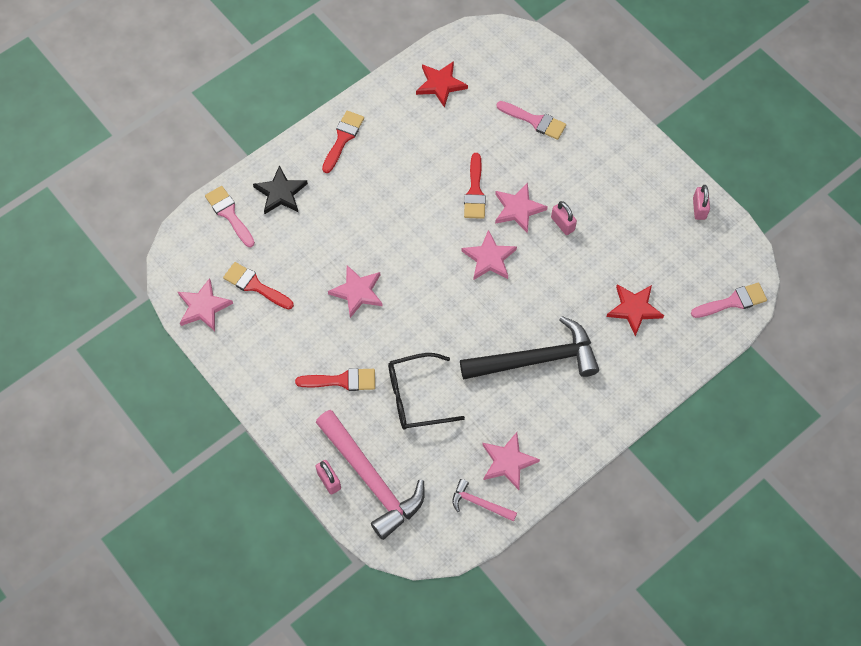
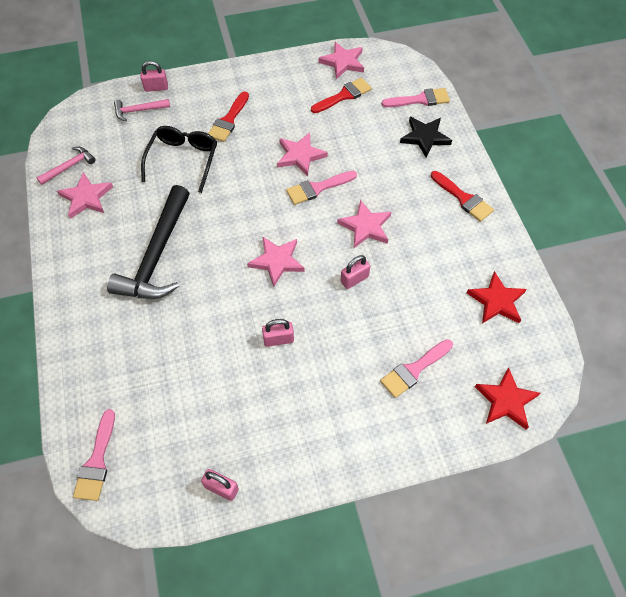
camera: 115 degrees right, 5 degrees down
pink hammer [316,410,425,540] -> pink hammer [114,99,170,121], size x0.47
red brush [464,153,486,219] -> pink padlock [341,255,370,289]
pink star [495,182,548,233] -> pink star moved to [337,200,391,248]
red star [606,284,664,336] -> red star moved to [475,367,540,430]
none -> pink brush [286,171,357,205]

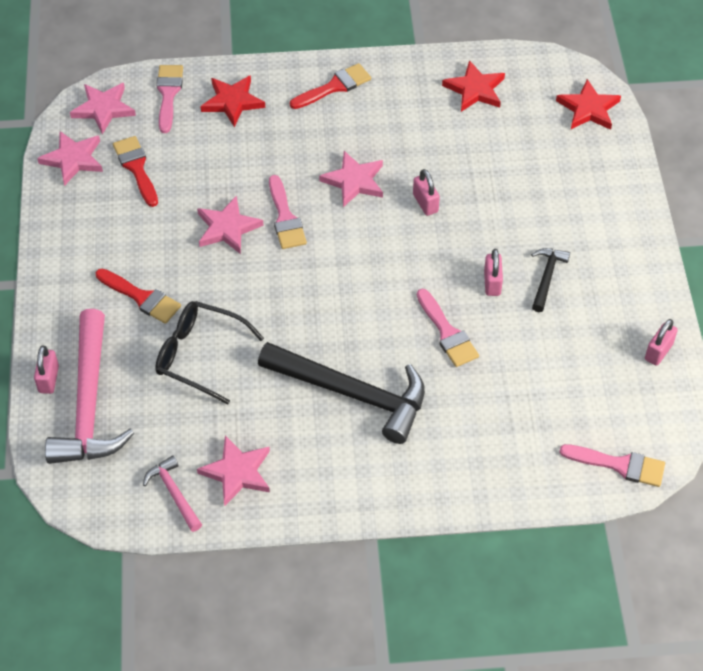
camera: 80 degrees left, 5 degrees down
pink hammer [114,99,170,121] -> pink hammer [45,309,134,464], size x2.12
pink star [247,236,305,287] -> pink star moved to [70,83,136,135]
pink brush [380,339,453,398] -> pink brush moved to [417,289,479,367]
black star [400,117,452,157] -> red star [200,75,265,127]
none -> black hammer [531,248,570,312]

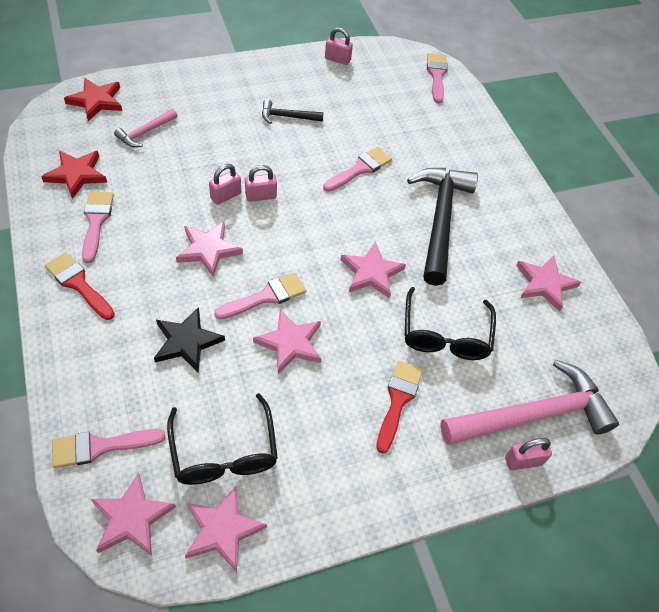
camera: 110 degrees left, 0 degrees up
red brush [113,136,158,207] -> black glasses [167,393,278,485]
pink hammer [143,455,202,532] -> pink hammer moved to [114,109,177,147]
red star [200,75,265,127] -> none
pink padlock [484,249,503,296] -> pink padlock moved to [245,165,277,202]
none -> pink brush [82,191,114,263]
none -> black star [154,307,225,373]
none -> pink star [341,242,406,299]

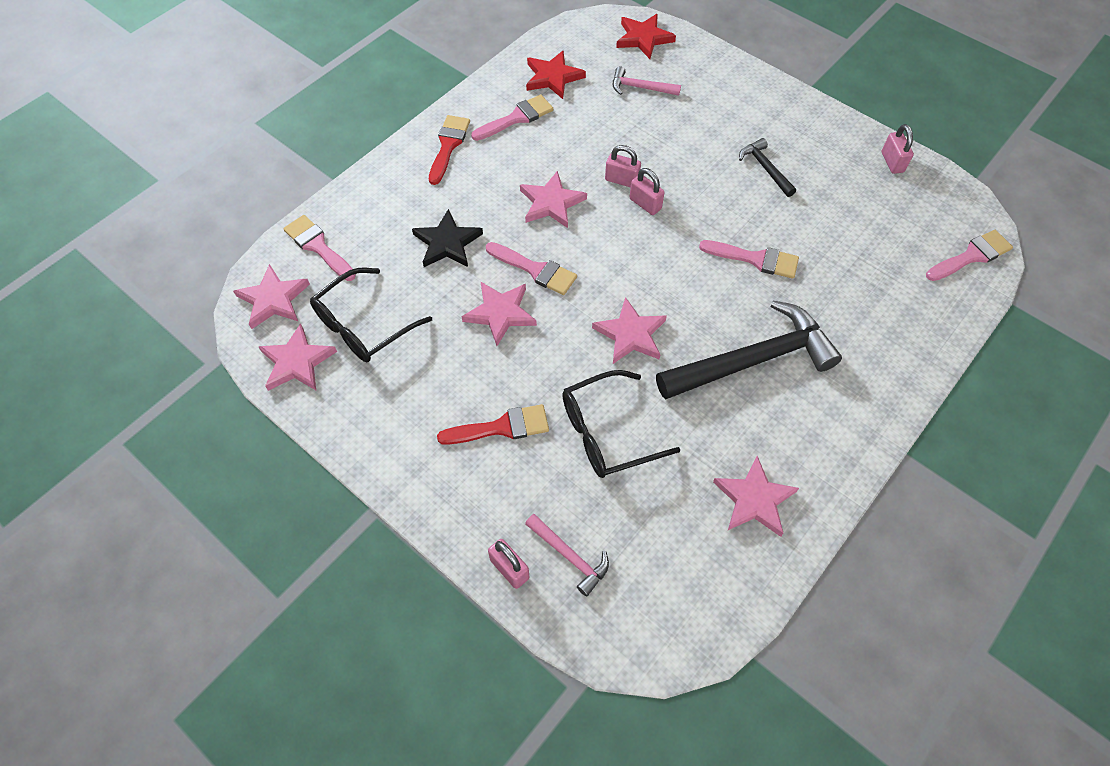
camera: 65 degrees right, 5 degrees up
pink hammer [440,360,619,445] -> pink hammer [525,514,609,597], size x0.47

